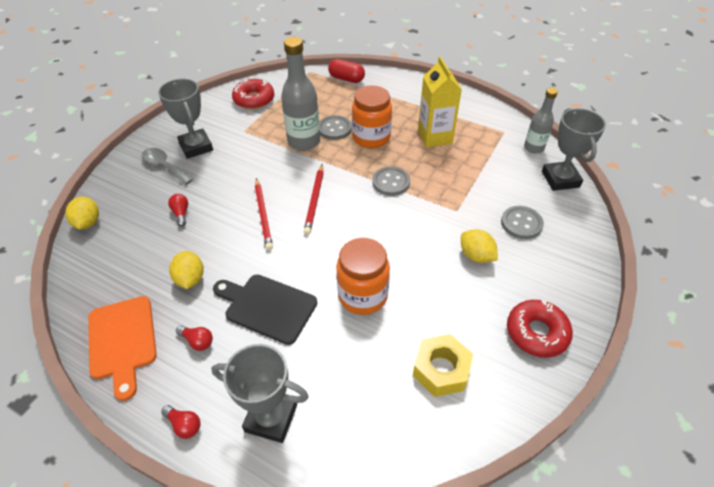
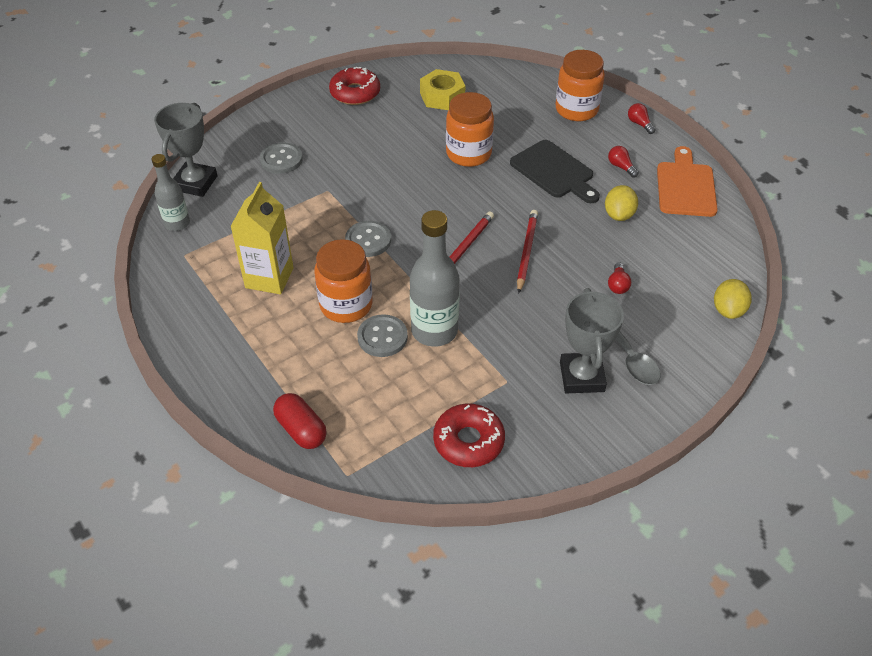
camera: 155 degrees left, 0 degrees up
grey trophy [211,344,309,443] -> orange jar [555,50,605,121]
yellow lemon [461,229,498,263] -> none

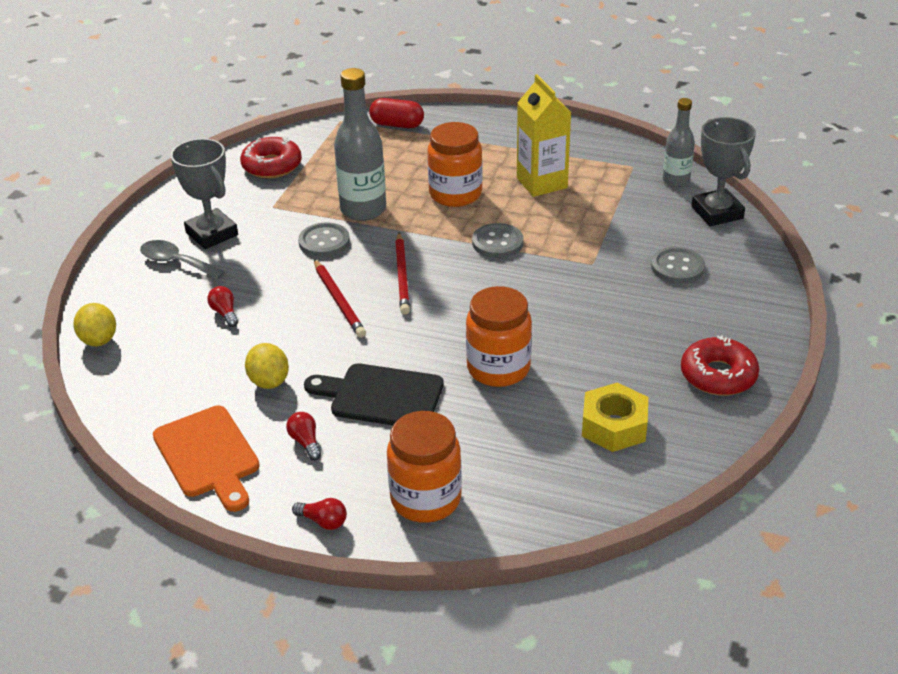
camera: 145 degrees right, 10 degrees down
grey button [357,314,408,357] -> grey button moved to [298,222,350,257]
red light bulb [608,146,639,178] -> red light bulb turned 135 degrees counterclockwise [286,412,321,460]

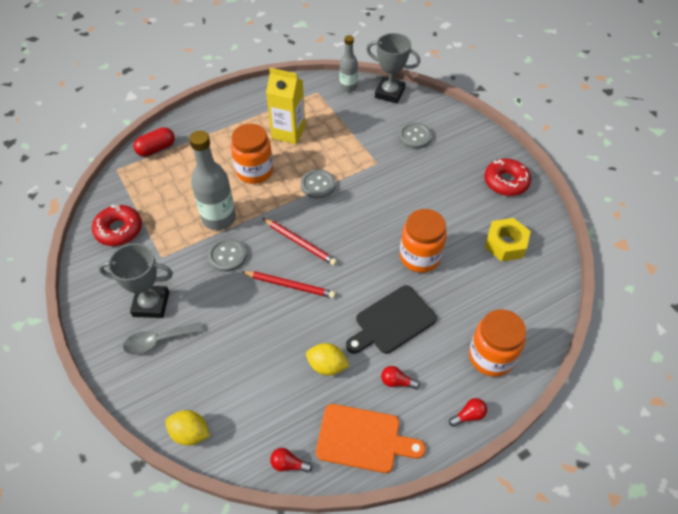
camera: 50 degrees left, 15 degrees up
red light bulb [207,286,238,327] -> red light bulb moved to [270,448,312,473]

